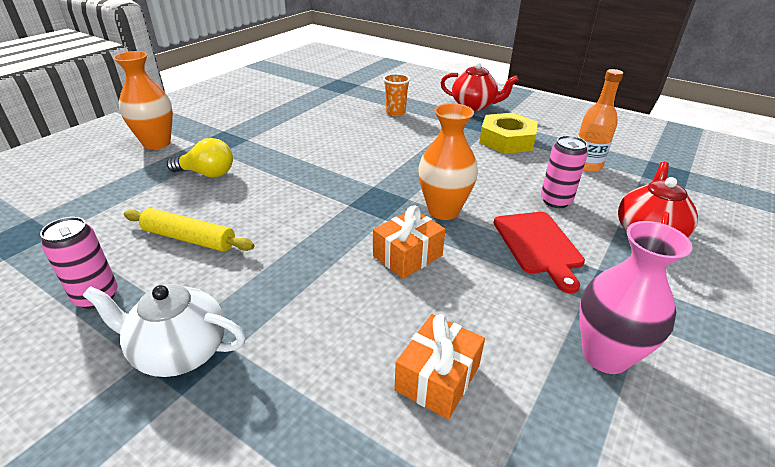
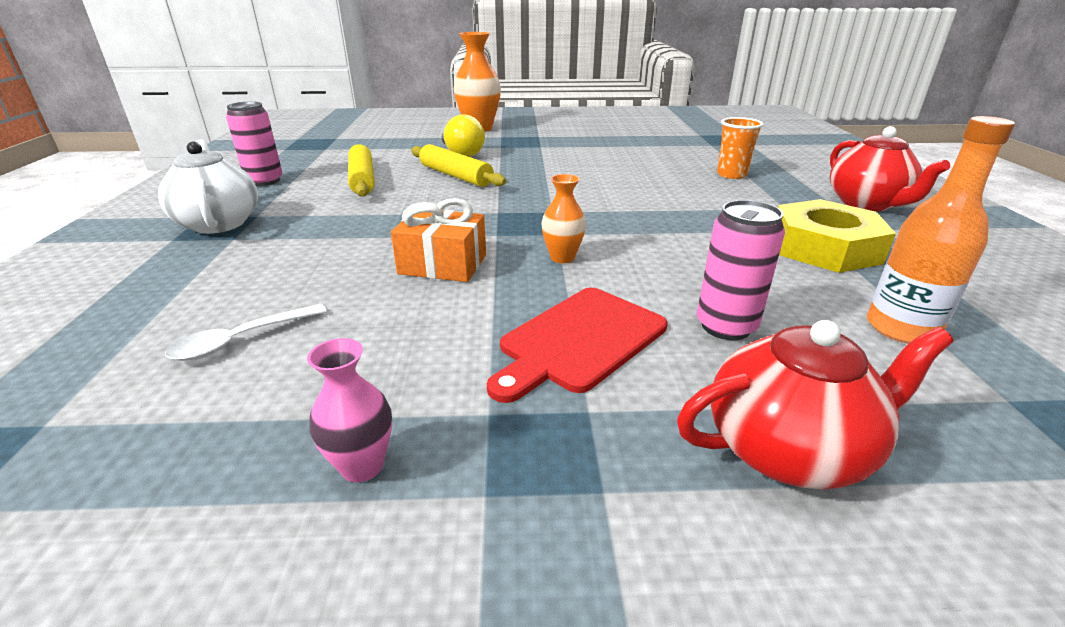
camera: 55 degrees right, 5 degrees down
orange gift [394,314,485,419] -> white spoon [165,304,327,361]
orange vase [418,103,478,220] -> orange vase [541,174,586,263], size x0.52
pink vase [579,221,693,374] -> pink vase [307,338,392,482], size x0.52
none -> yellow rolling pin [411,144,506,187]

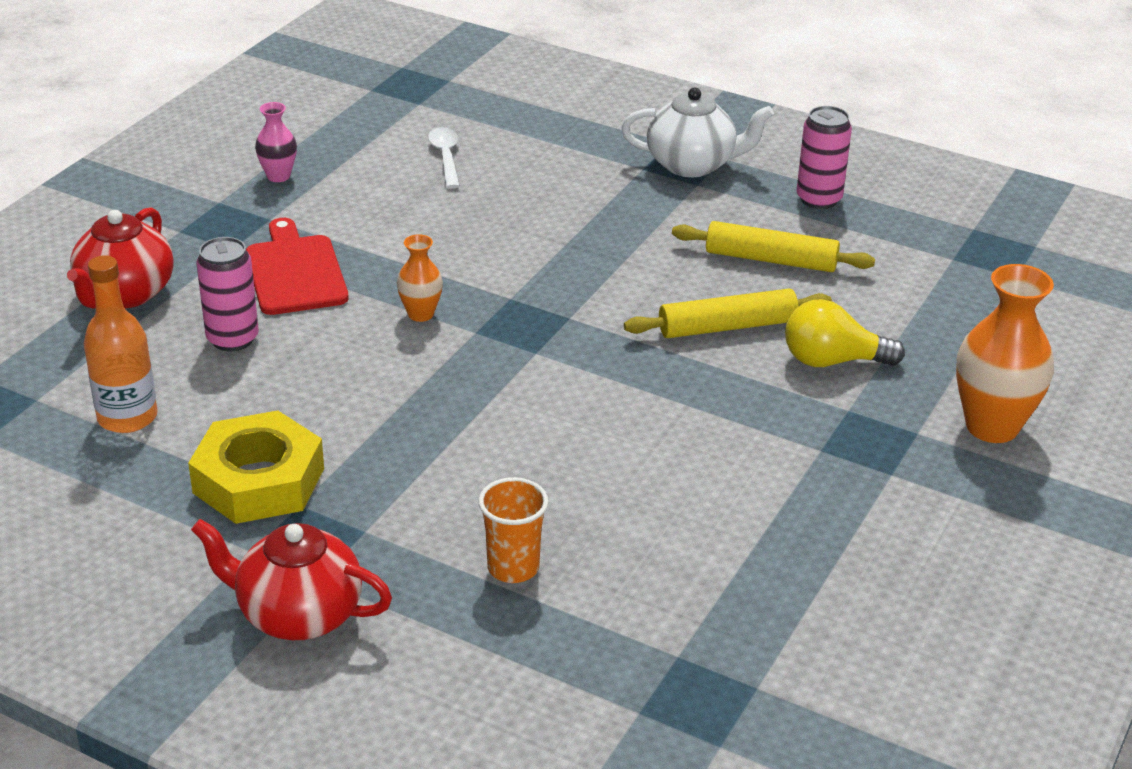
camera: 120 degrees right, 5 degrees up
orange gift [391,198,486,282] -> none

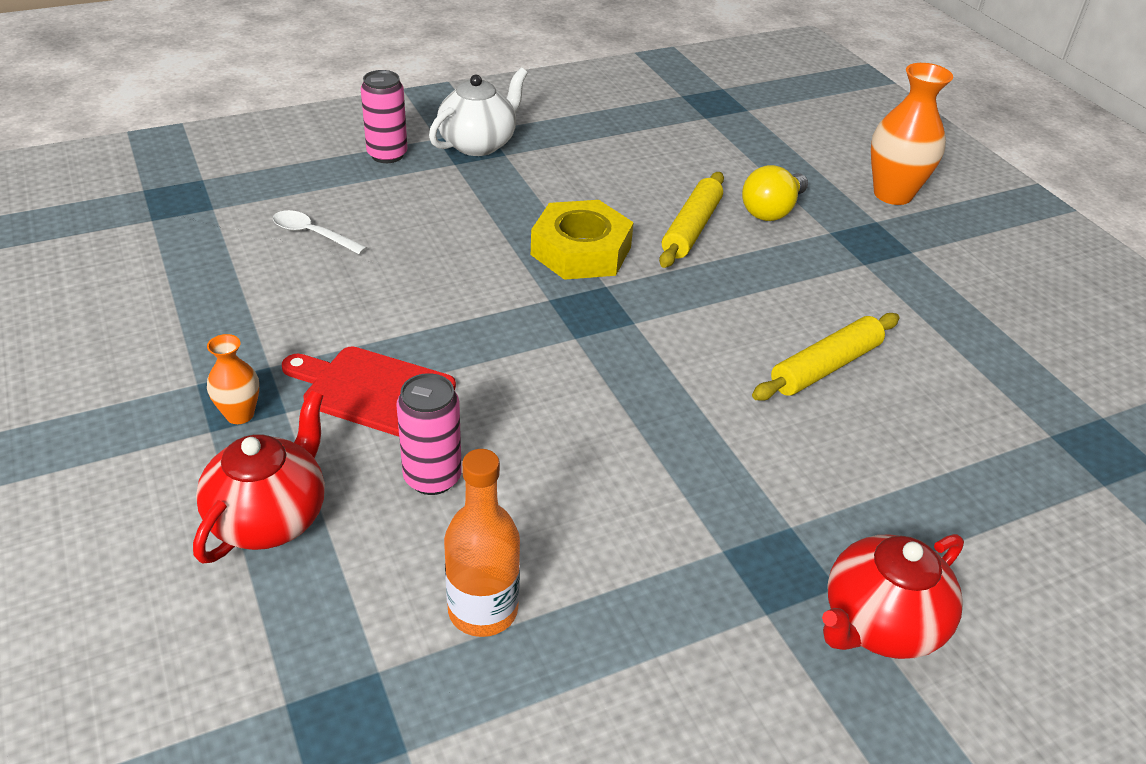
camera: 55 degrees left, 5 degrees up
red teapot [67,207,174,309] -> red teapot turned 120 degrees counterclockwise [193,391,325,563]
yellow nut [188,410,324,524] -> yellow nut moved to [531,200,634,280]
pink vase [255,102,297,182] -> none
orange vase [397,234,443,322] -> orange vase moved to [207,334,259,424]
orange cup [478,477,548,583] -> none
yellow rolling pin [672,221,875,272] -> yellow rolling pin moved to [752,313,899,401]
pink can [796,106,852,209] -> pink can moved to [361,70,408,163]

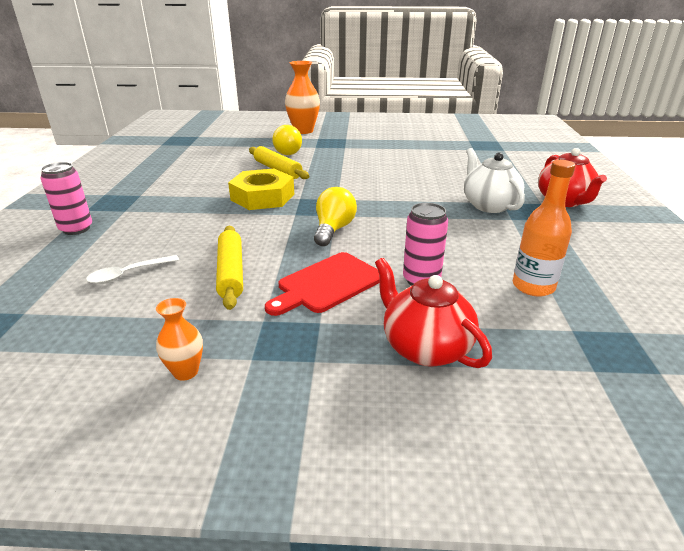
camera: 60 degrees left, 10 degrees down
orange vase [207,334,259,424] -> orange vase moved to [156,298,203,381]
white teapot [429,68,527,156] -> white teapot moved to [464,148,525,213]
yellow rolling pin [752,313,899,401] -> yellow rolling pin moved to [216,226,243,310]
none -> yellow light bulb [314,187,357,246]

